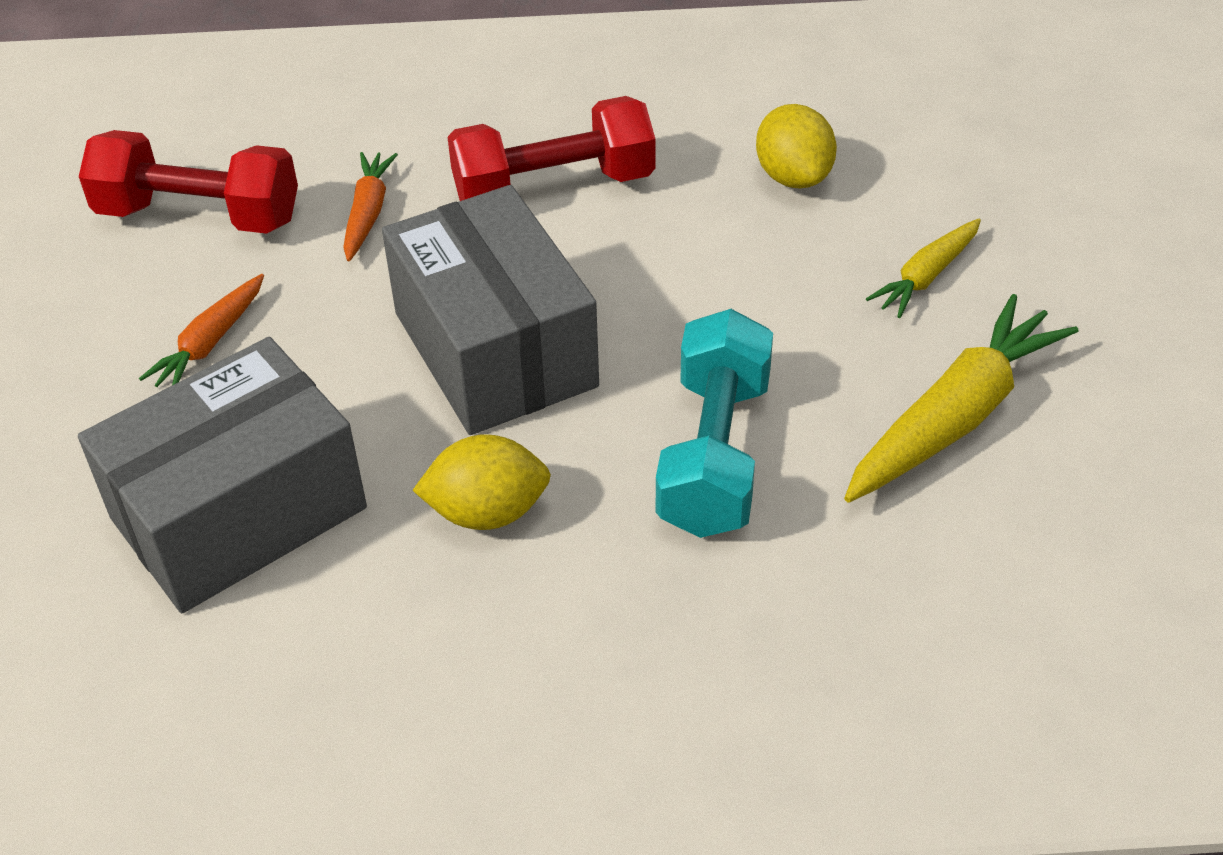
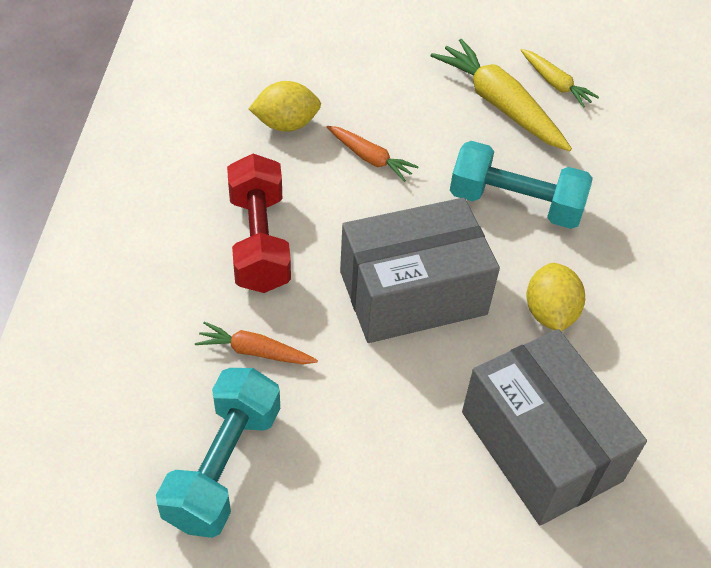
camera: 85 degrees left, 5 degrees up
red dumbbell [79,130,298,234] -> turquoise dumbbell [156,368,280,538]
orange carrot [139,274,264,387] -> orange carrot moved to [327,126,419,182]
yellow carrot [866,219,981,318] -> yellow carrot moved to [521,49,599,108]

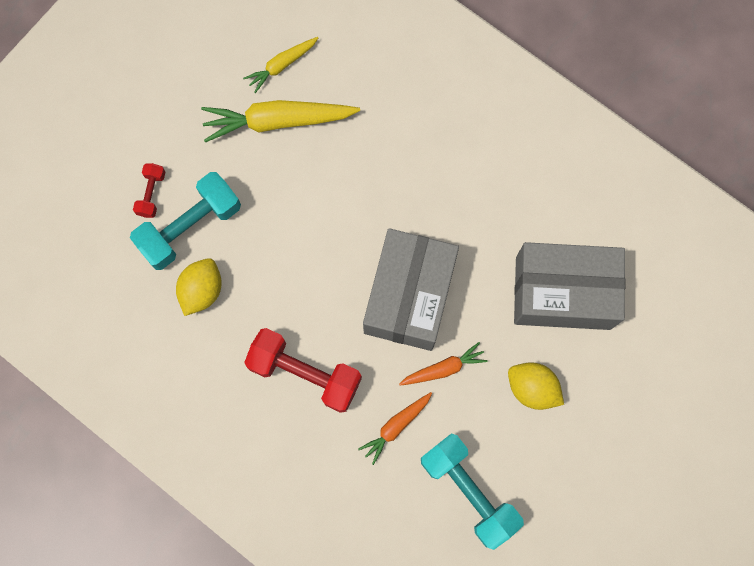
camera: 55 degrees left, 25 degrees up
orange carrot [327,126,419,182] -> orange carrot moved to [399,342,488,386]
turquoise dumbbell [450,141,593,229] -> turquoise dumbbell moved to [130,172,241,270]
yellow carrot [521,49,599,108] -> yellow carrot turned 150 degrees clockwise [243,37,318,93]
yellow lemon [526,263,585,331] -> yellow lemon moved to [508,362,564,410]
none -> red dumbbell [133,163,166,218]

